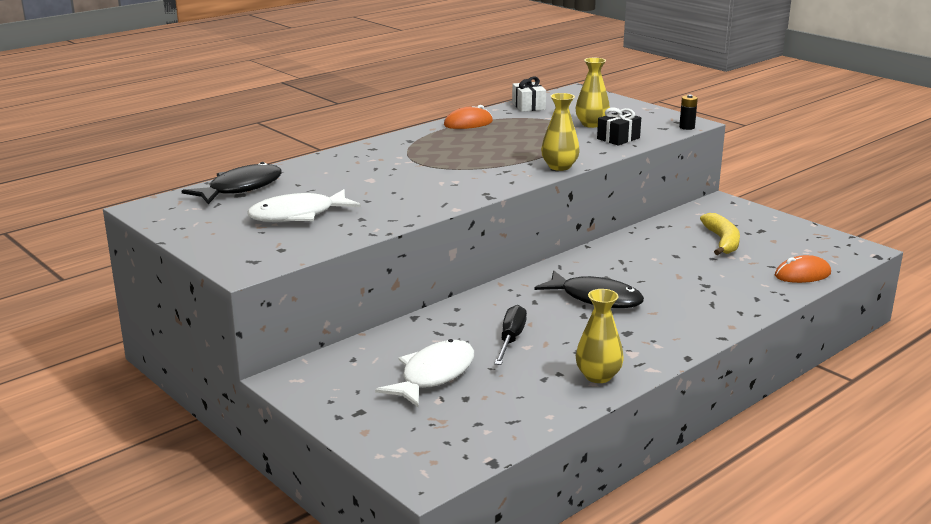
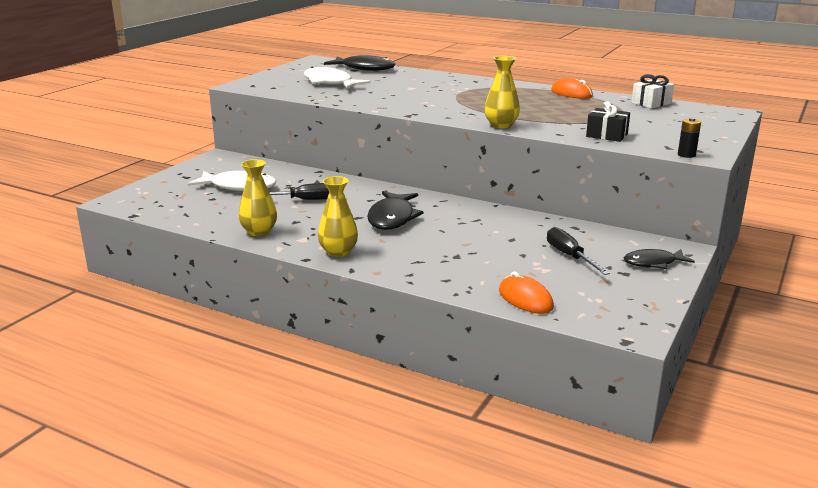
camera: 70 degrees right, 0 degrees up
yellow vase [575,58,610,128] -> yellow vase moved to [318,176,358,257]
yellow banana [700,213,740,255] -> black screwdriver [547,227,610,275]
none -> black fish [624,249,695,269]

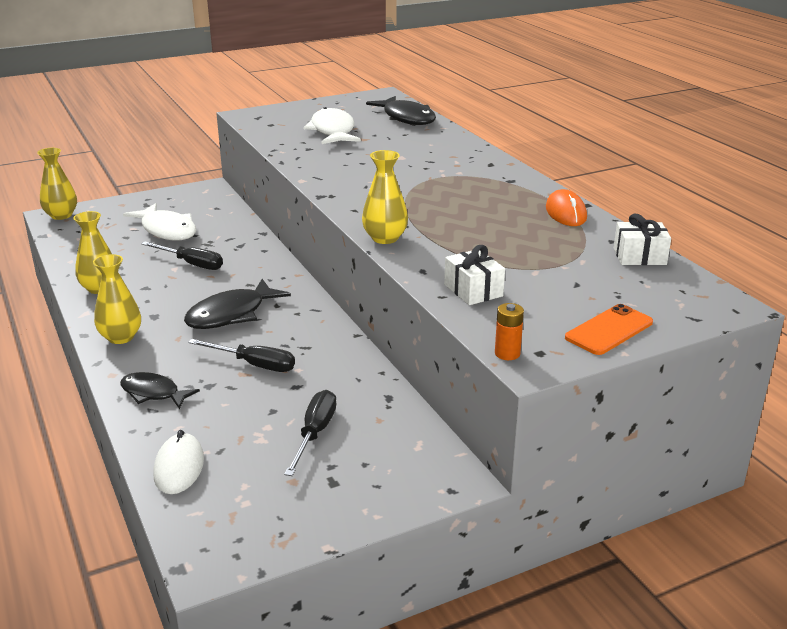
camera: 35 degrees right, 5 degrees up
orange mouse [499,272,554,314] -> white mouse [153,430,204,494]
black gift [586,101,630,142] -> white gift [444,245,505,305]
black fish [624,249,695,269] -> black fish moved to [120,372,200,409]
black battery [678,118,701,158] -> orange battery [495,303,524,360]
none -> yellow vase [37,148,77,220]
none -> black screwdriver [188,339,295,372]
none -> orange phone [565,304,653,355]

